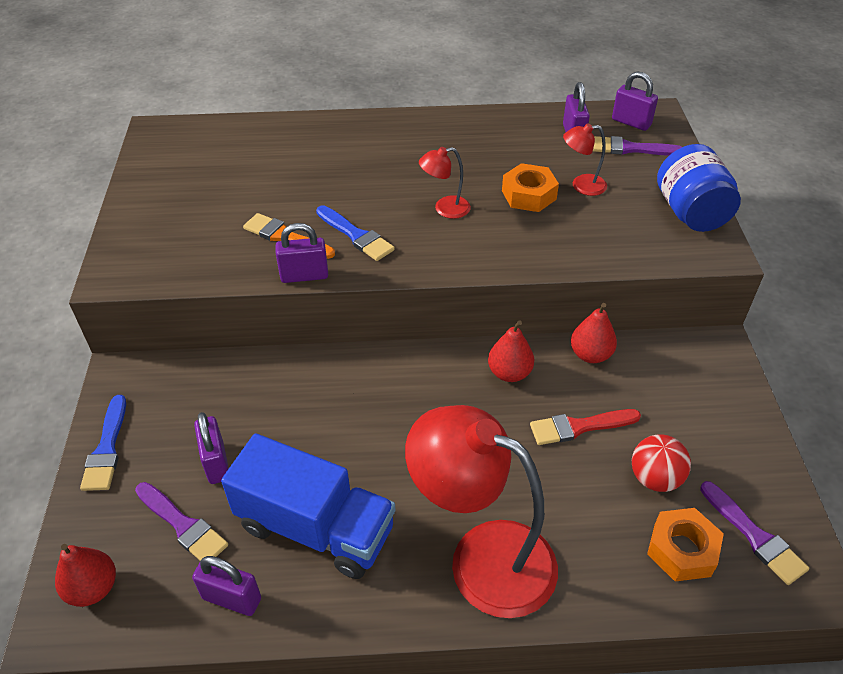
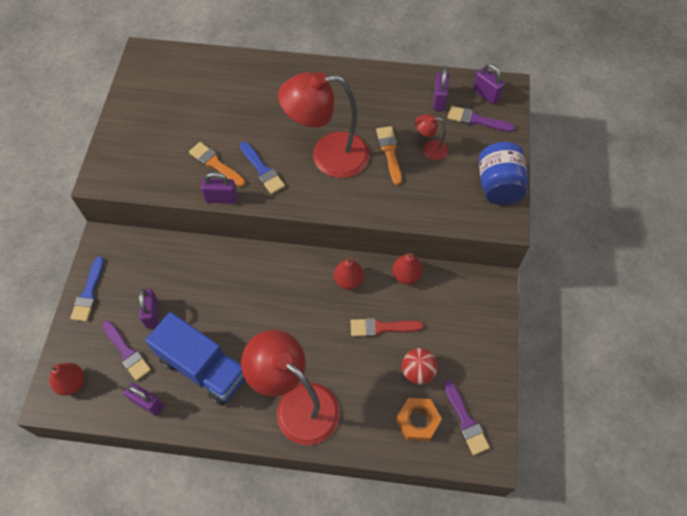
camera: 10 degrees right, 15 degrees up
red lamp [419,147,471,219] -> red lamp [278,72,369,178], size x2.28
orange nut [502,163,559,212] -> orange brush [376,126,402,185]

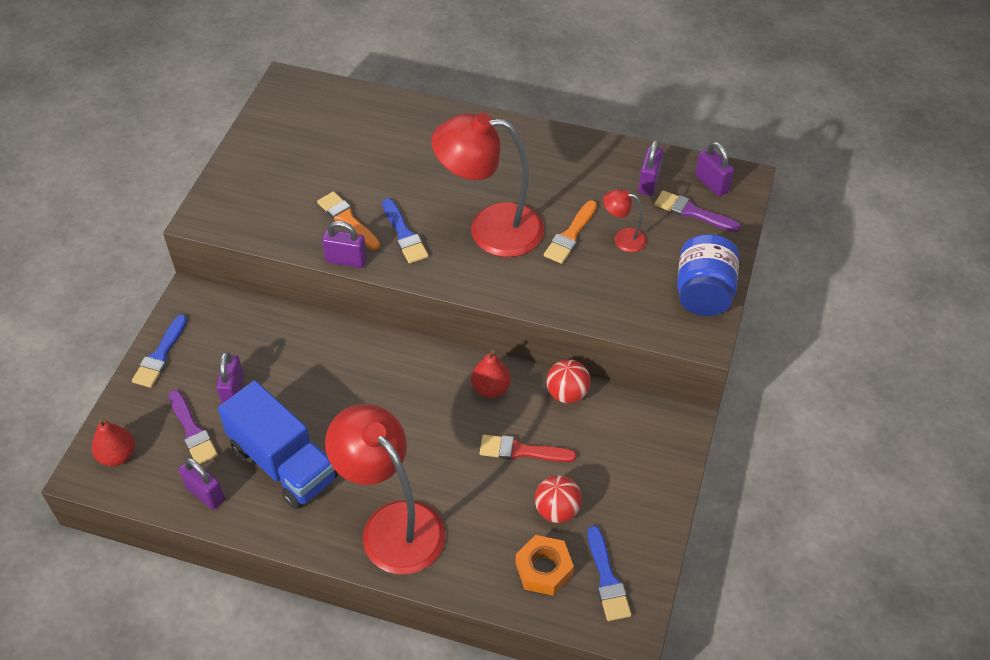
camera: 10 degrees right, 10 degrees down
orange brush [376,126,402,185] -> orange brush turned 150 degrees counterclockwise [544,200,597,264]
red pear [392,253,423,285] -> red ball [546,359,591,403]
purple brush [444,380,490,455] -> blue brush [588,526,631,621]

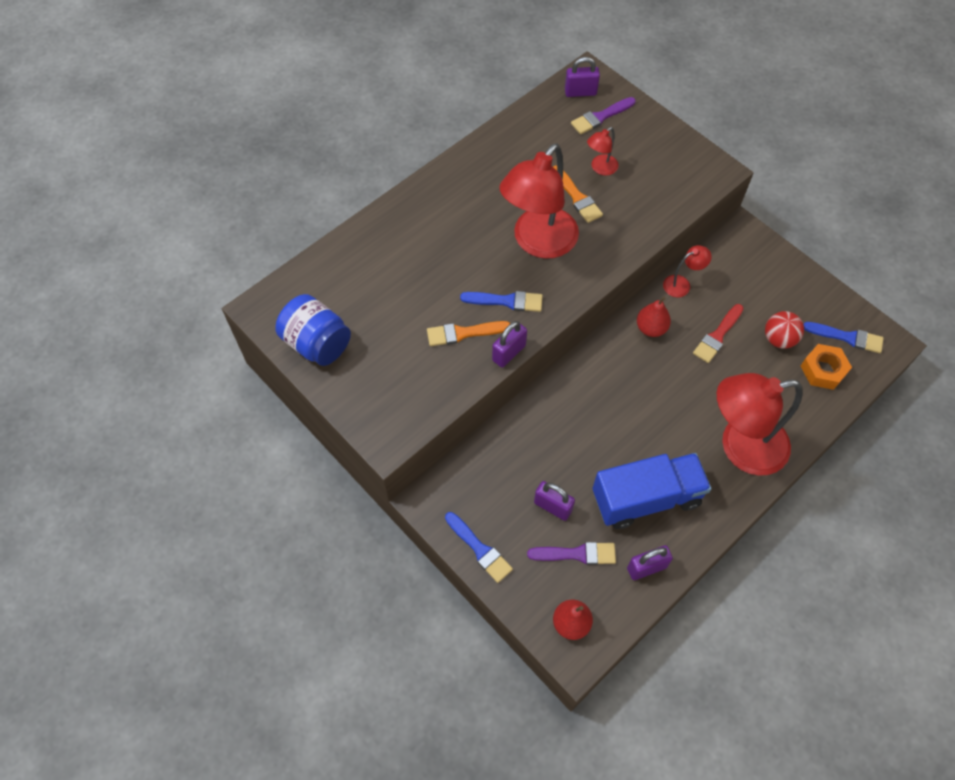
camera: 60 degrees left, 10 degrees up
red ball [546,359,591,403] -> red lamp [663,245,712,297]
purple padlock [638,140,663,196] -> none
blue jar [677,234,739,316] -> blue jar moved to [275,294,351,366]

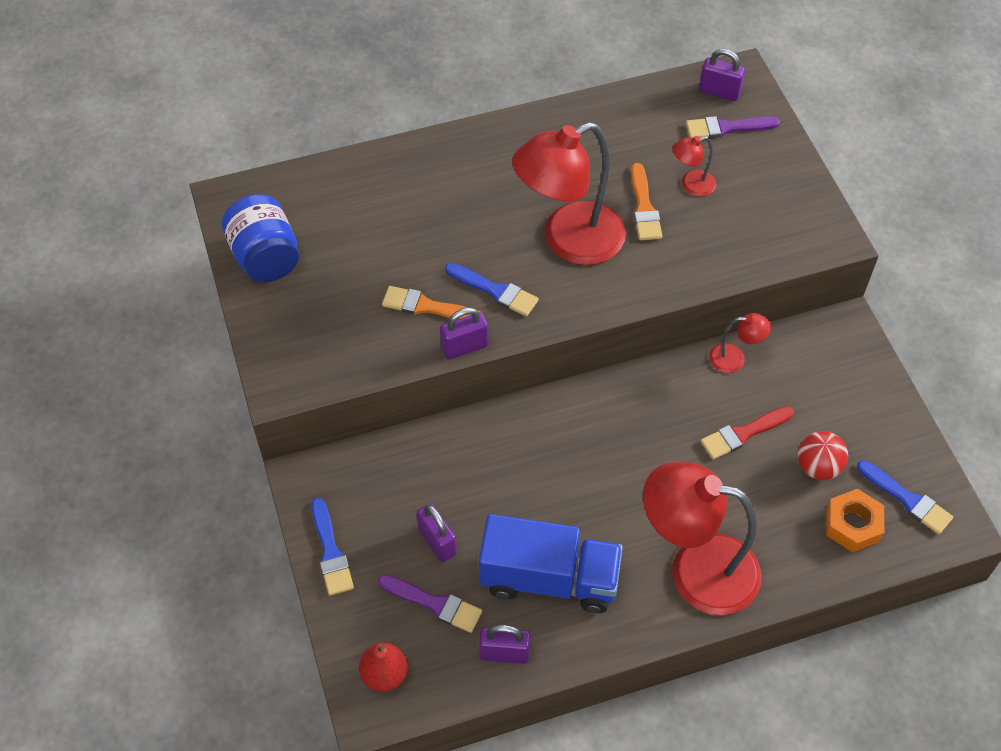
camera: 25 degrees right, 5 degrees down
red pear [637,296,671,337] -> none

